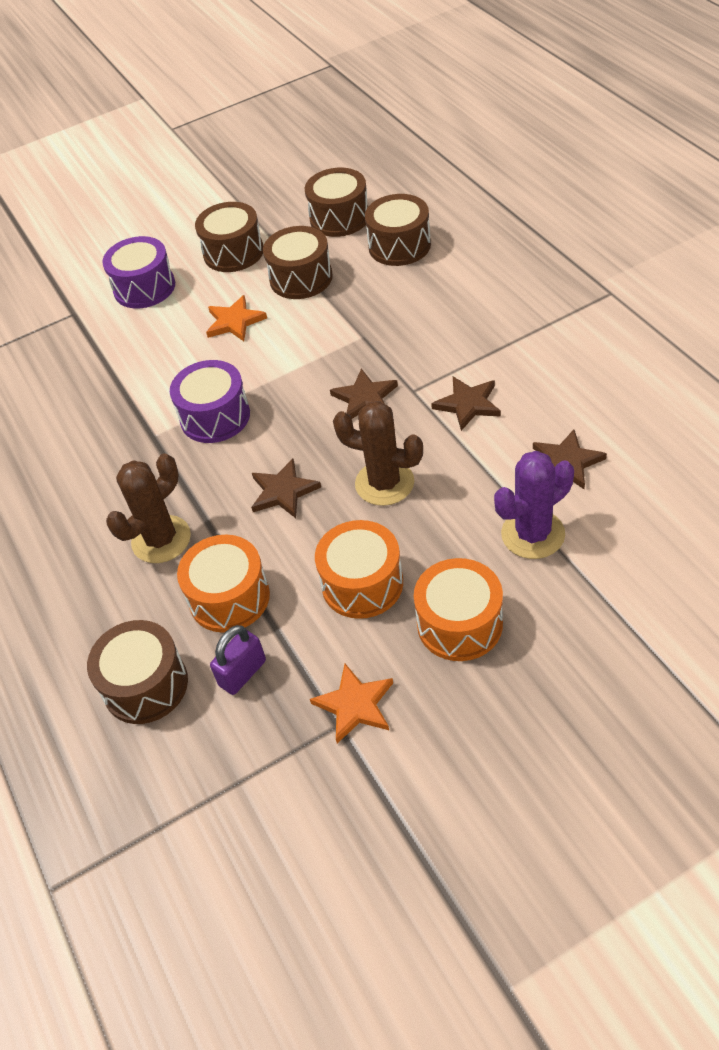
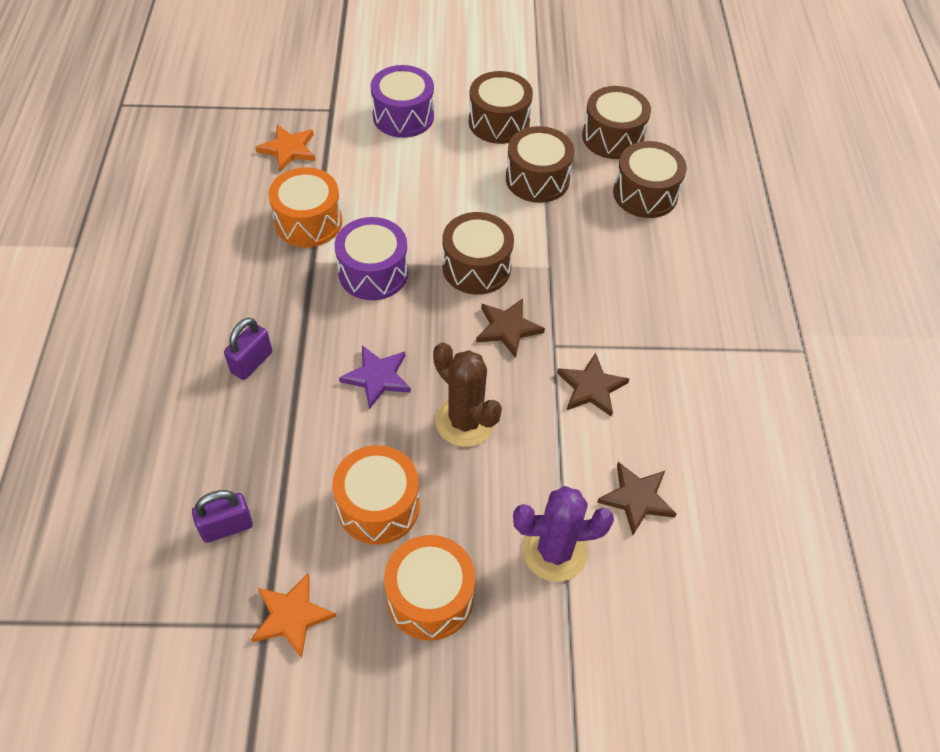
camera: 20 degrees right, 5 degrees up
brown drum [87,620,188,724] -> brown drum moved to [442,212,514,295]
brown cactus [106,454,191,563] -> purple padlock [224,318,272,380]
orange drum [177,535,270,633] -> orange drum moved to [268,167,342,247]
orange star [206,295,267,341] -> orange star moved to [255,125,316,171]
brown star [251,459,321,518] -> purple star [339,346,411,409]

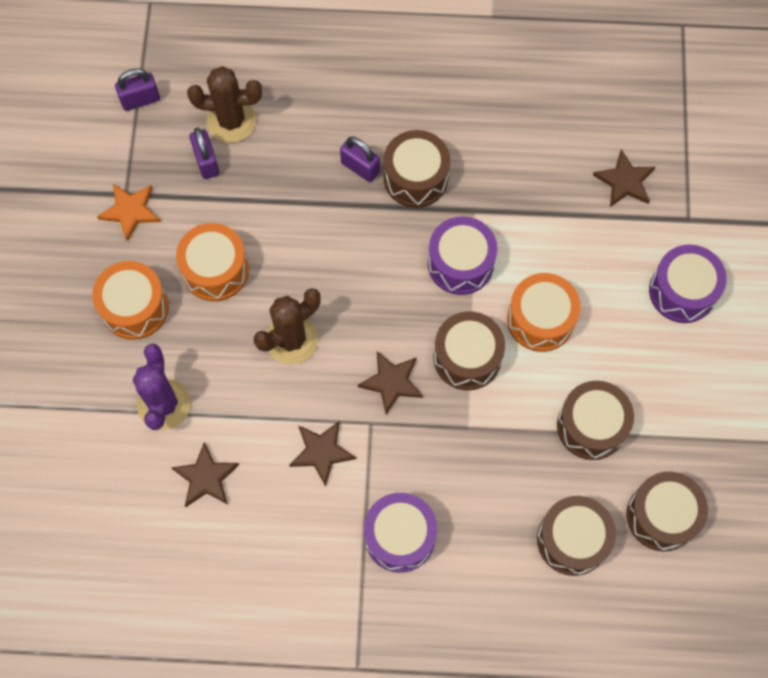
camera: 95 degrees right, 15 degrees up
orange star [255,125,316,171] -> brown star [593,150,655,207]
orange drum [268,167,342,247] -> orange drum moved to [507,273,581,352]
purple star [339,346,411,409] -> none
brown drum [469,71,533,144] -> brown drum moved to [384,130,450,208]
none -> purple padlock [115,69,160,111]
none -> brown cactus [187,66,262,143]
none -> purple drum [364,493,437,573]

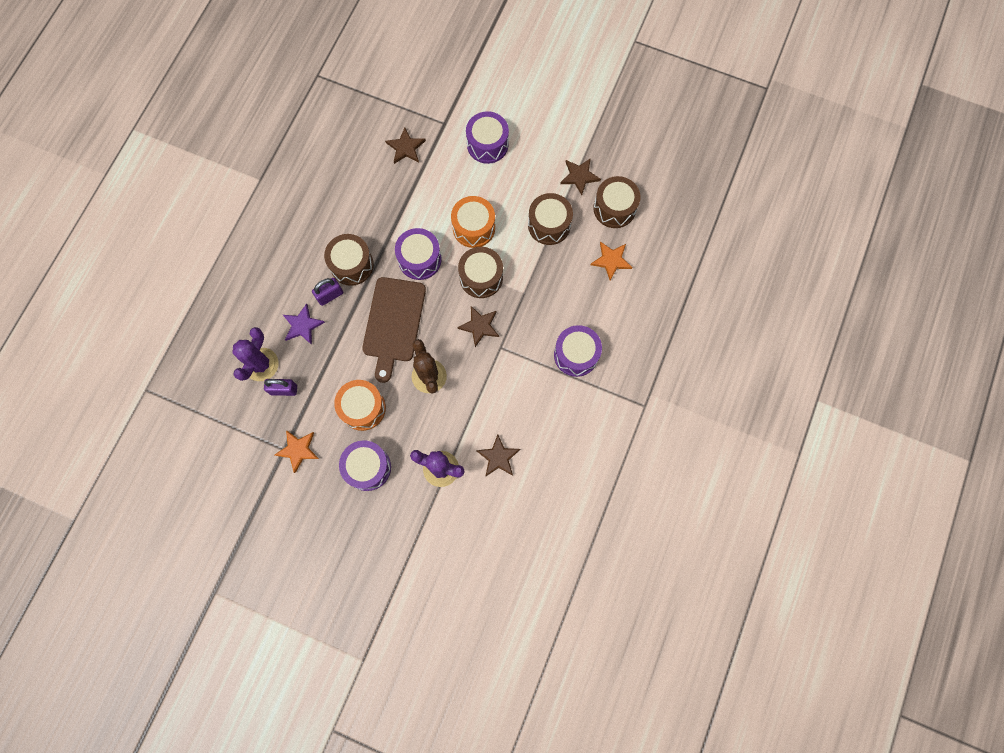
camera: 70 degrees left, 5 degrees up
orange drum [92,261,169,340] -> purple drum [339,440,391,491]
purple padlock [115,69,160,111] -> none
brown cactus [187,66,262,143] -> purple cactus [232,327,279,381]
brown star [289,421,356,487] -> brown star moved to [560,158,601,195]
brown drum [537,496,616,576] -> orange star [591,241,632,280]
none -> purple star [283,303,325,345]
none -> brown cutting board [362,277,426,383]

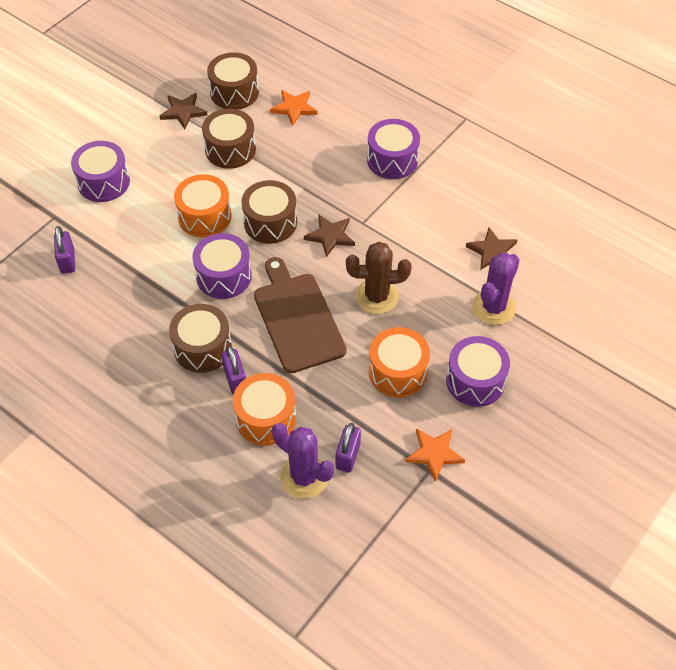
camera: 75 degrees left, 20 degrees down
purple star [283,303,325,345] -> orange drum [233,373,296,445]
brown cutting board [362,277,426,383] -> brown cutting board turned 135 degrees counterclockwise [254,257,347,373]
brown star [385,127,426,164] -> purple padlock [54,226,75,274]

